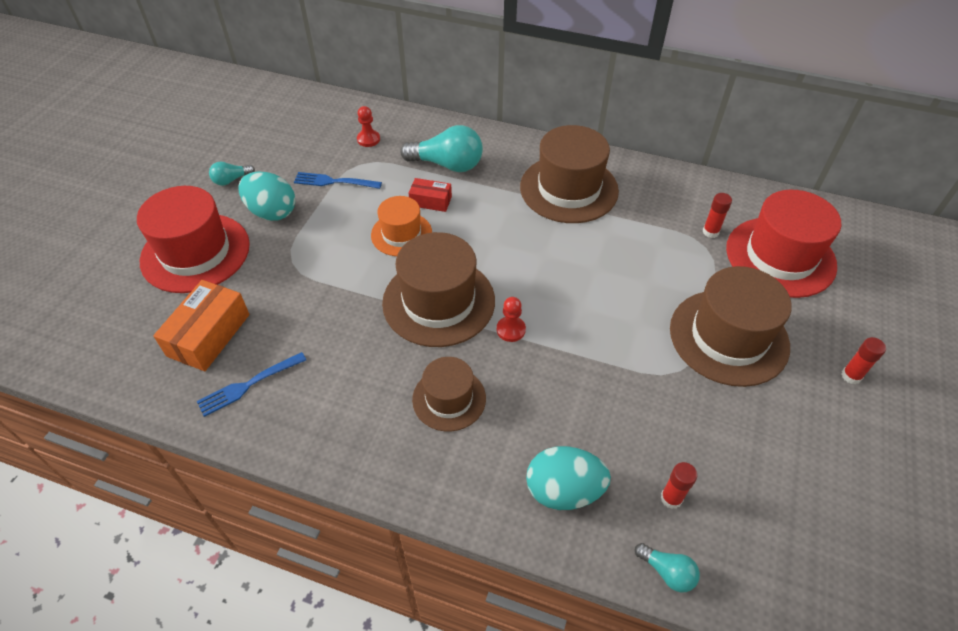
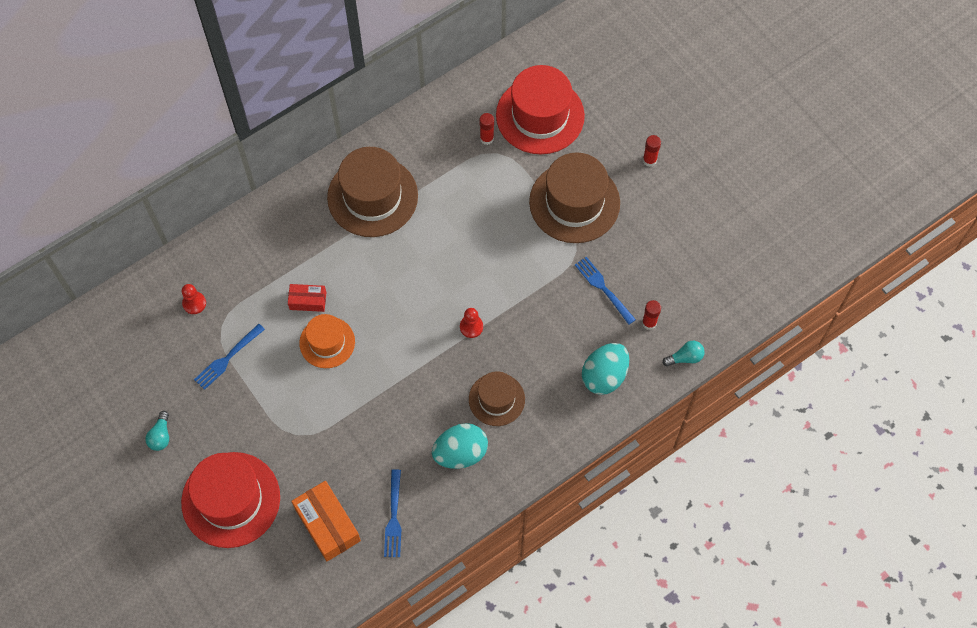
camera: 55 degrees left, 15 degrees up
turquoise egg [238,171,295,221] -> turquoise egg moved to [432,423,488,469]
brown hat [382,232,495,347] -> none
turquoise light bulb [400,125,483,172] -> none
red box [409,178,452,212] -> red box turned 45 degrees clockwise [288,284,326,312]
none -> blue fork [575,257,636,325]

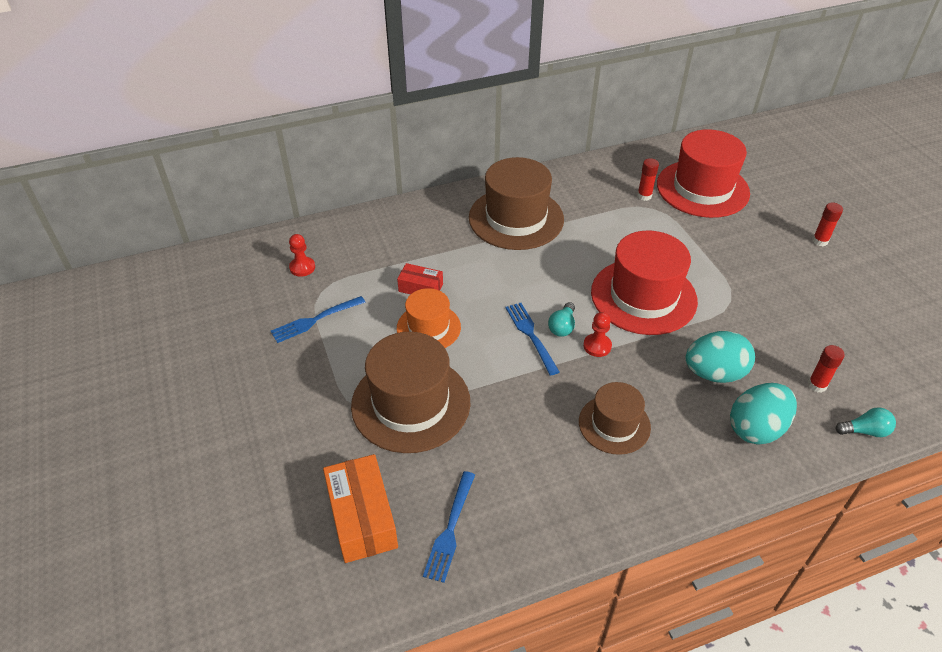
camera: 15 degrees right, 20 degrees down
turquoise light bulb [145,411,169,451] -> turquoise light bulb moved to [548,302,575,337]
red hat [181,452,280,548] -> red hat moved to [591,231,698,335]
turquoise egg [432,423,488,469] -> turquoise egg moved to [686,331,755,383]
brown hat [529,152,620,243] -> brown hat moved to [351,332,470,453]
blue fork [575,257,636,325] -> blue fork moved to [505,303,560,376]

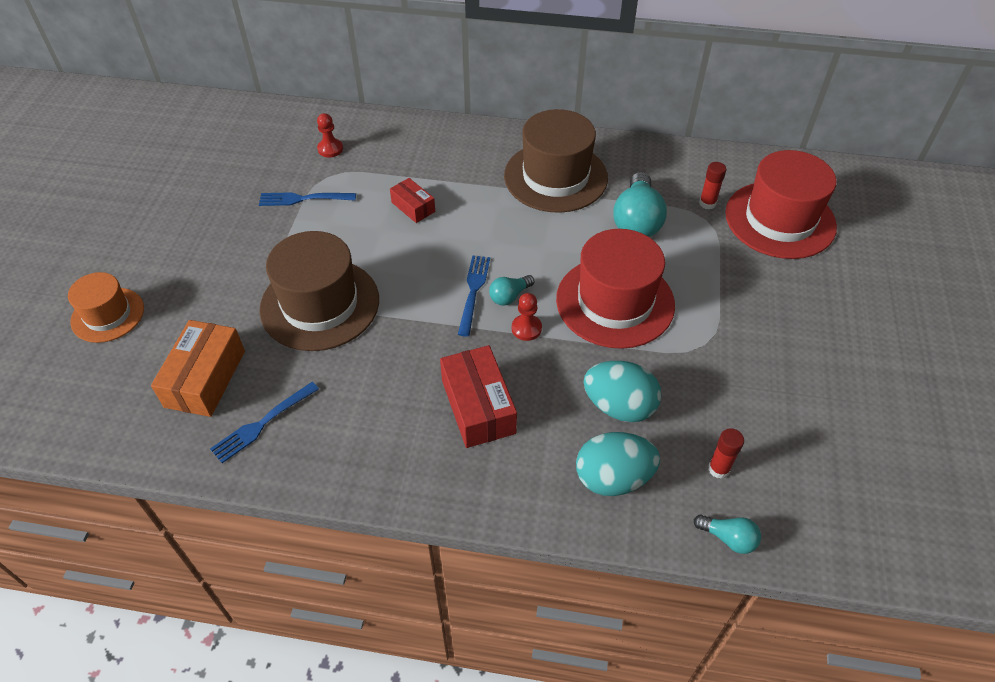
camera: 30 degrees right, 5 degrees up
orange hat [397,288,461,348] -> orange hat moved to [68,272,144,343]
brown hat [579,382,651,455] -> red box [440,345,517,448]
red glue stick [812,203,843,246] -> none
none -> turquoise light bulb [613,172,667,237]

